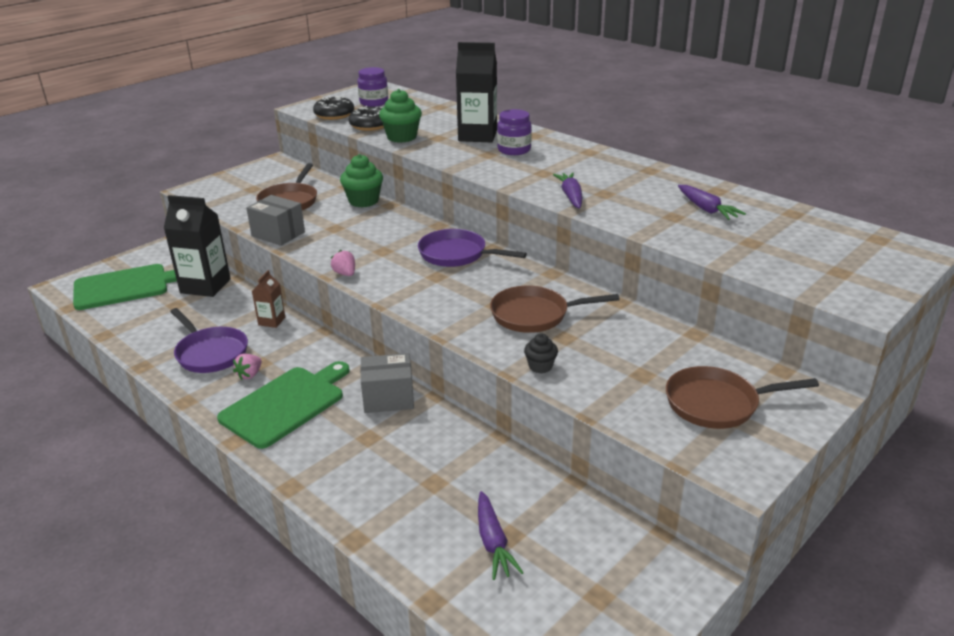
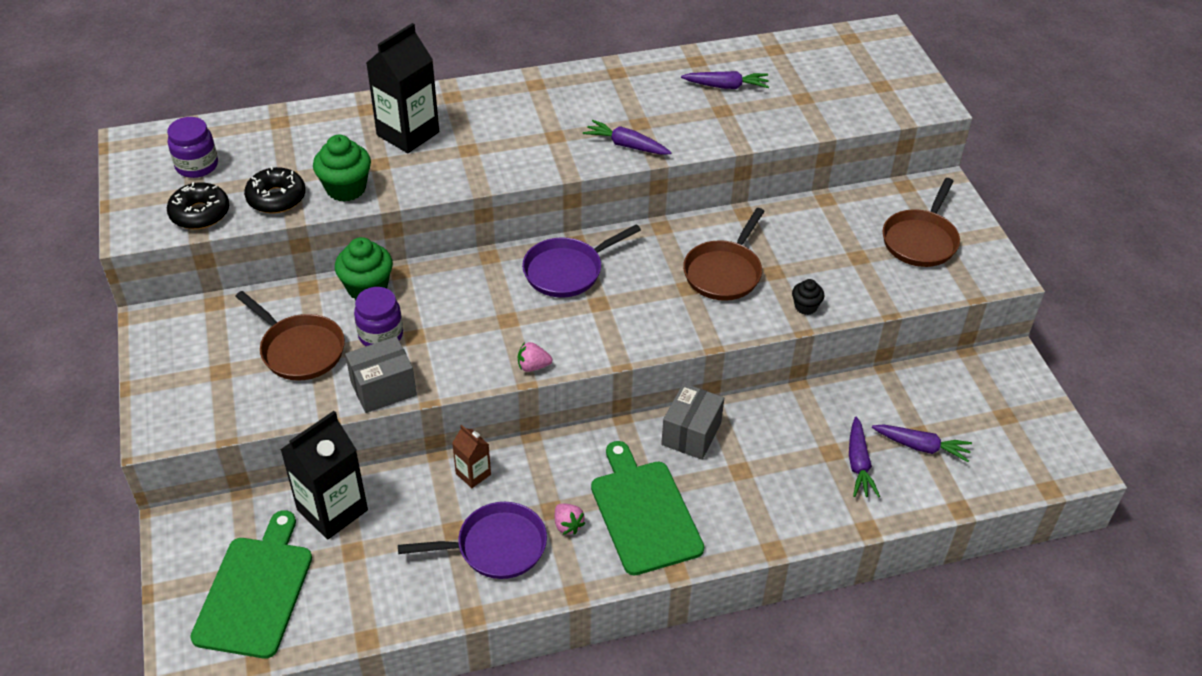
camera: 60 degrees left, 15 degrees up
purple jar [497,109,532,155] -> purple jar moved to [354,287,403,346]
none -> purple carrot [849,417,880,497]

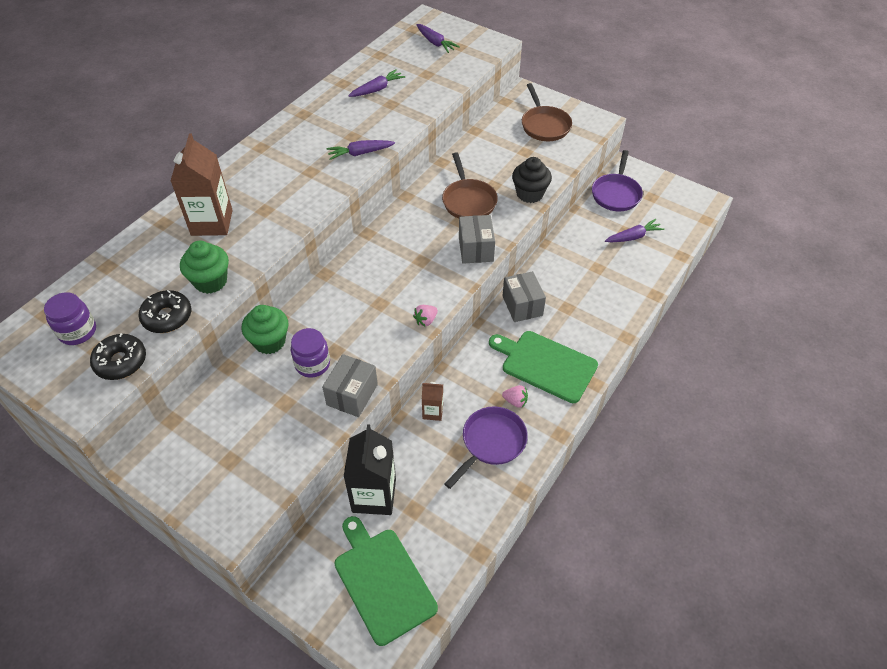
camera: 40 degrees left, 5 degrees up
brown pan [235,291,345,381] -> none
black carton [366,23,439,153] -> brown carton [171,133,233,236]
purple pan [522,224,641,298] -> purple pan moved to [592,150,643,211]
black cupcake [792,279,824,315] -> black cupcake [512,157,552,203], size x1.78
purple carrot [849,417,880,497] -> purple carrot moved to [416,24,460,53]
none -> grey box [459,215,495,264]

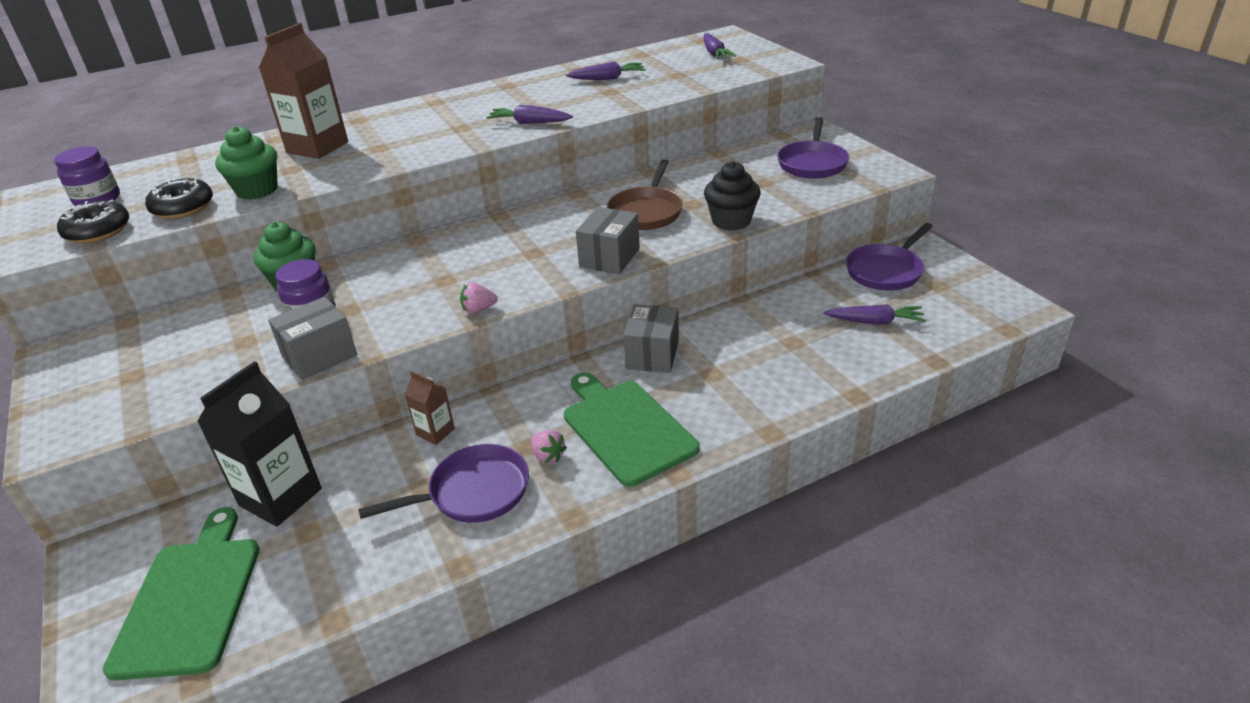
camera: 30 degrees right, 15 degrees down
brown pan [522,83,572,141] -> purple pan [777,117,849,179]

